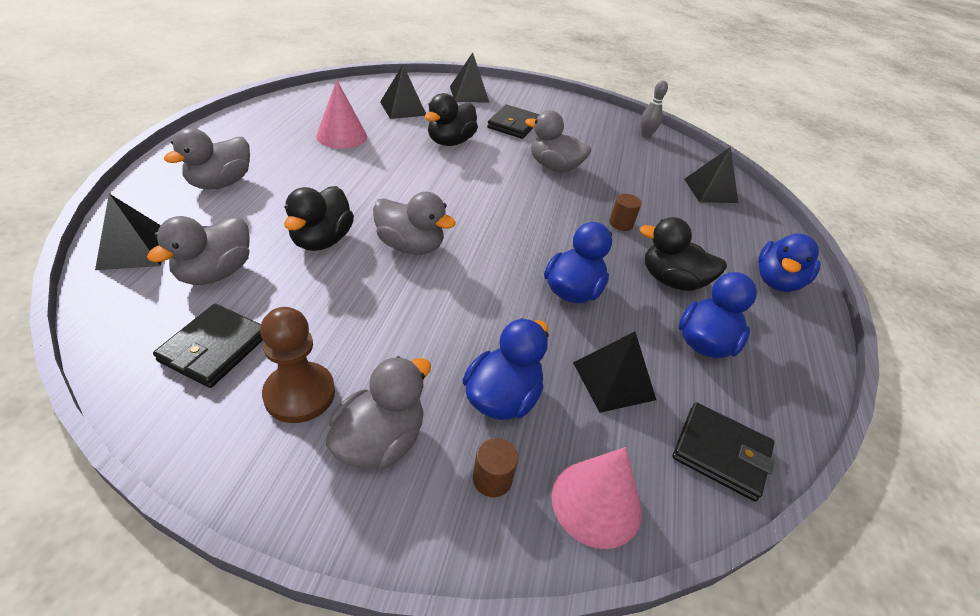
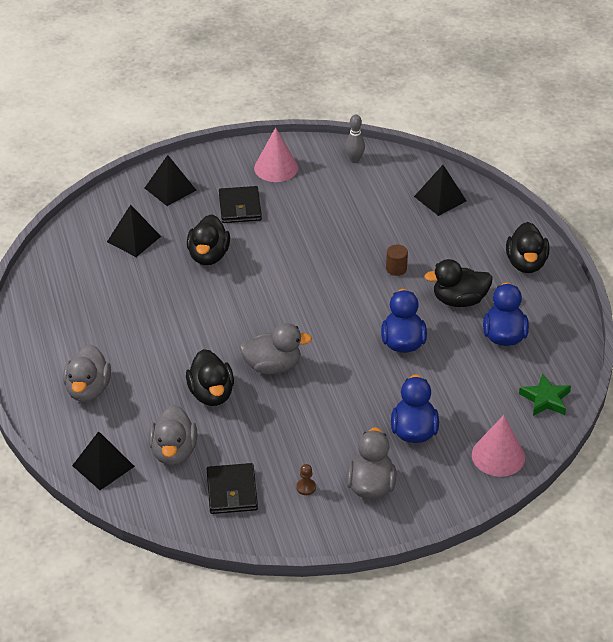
camera: 25 degrees left, 0 degrees up
brown pawn [260,307,335,423] -> brown pawn [296,464,316,495], size x0.44
pink cone [316,80,367,149] -> pink cone moved to [254,127,298,182]
brown cylinder [473,438,518,497] -> none
grey duck [525,110,591,172] -> none
black pyramid [573,331,656,413] -> none
black wallet [672,402,775,502] -> green star [519,374,571,416]
blue duck [758,233,821,292] -> black duck [506,222,549,273]

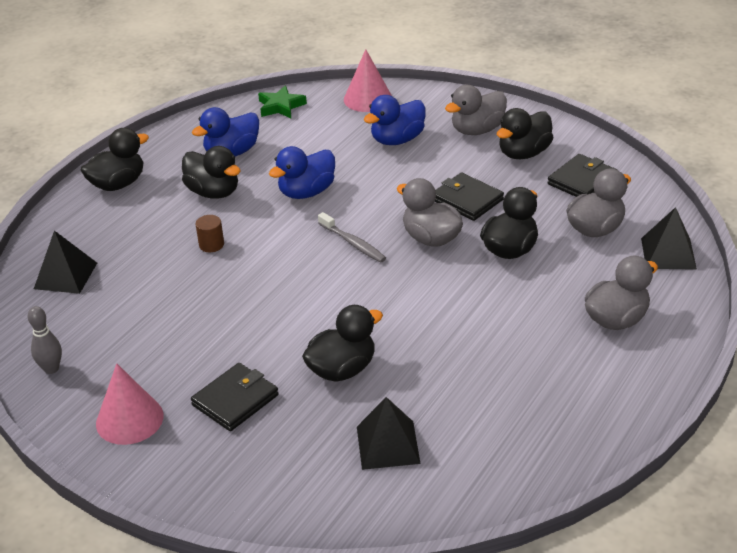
camera: 130 degrees left, 5 degrees down
black pyramid [145,155,196,206] -> none
brown pawn [296,464,316,495] -> black duck [497,108,554,159]
none -> grey toothbrush [318,212,386,262]
none -> black wallet [435,172,504,221]

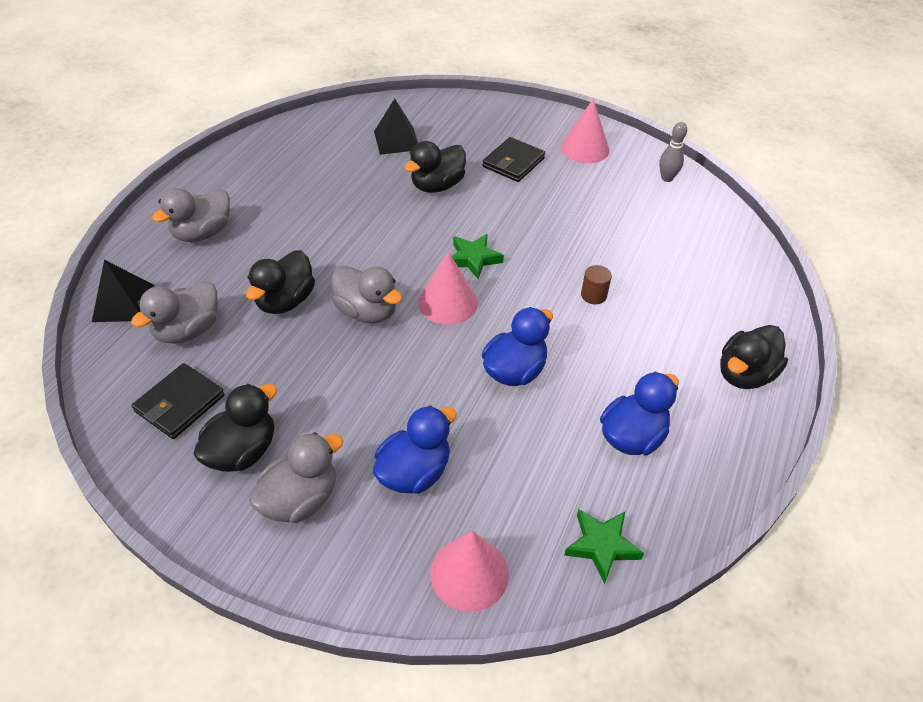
camera: 170 degrees right, 10 degrees up
black pyramid [34,230,97,294] -> none
black duck [182,146,241,199] -> none
grey toothbrush [318,212,386,262] -> pink cone [418,251,478,325]
black wallet [435,172,504,221] -> none
none -> green star [452,234,504,279]

